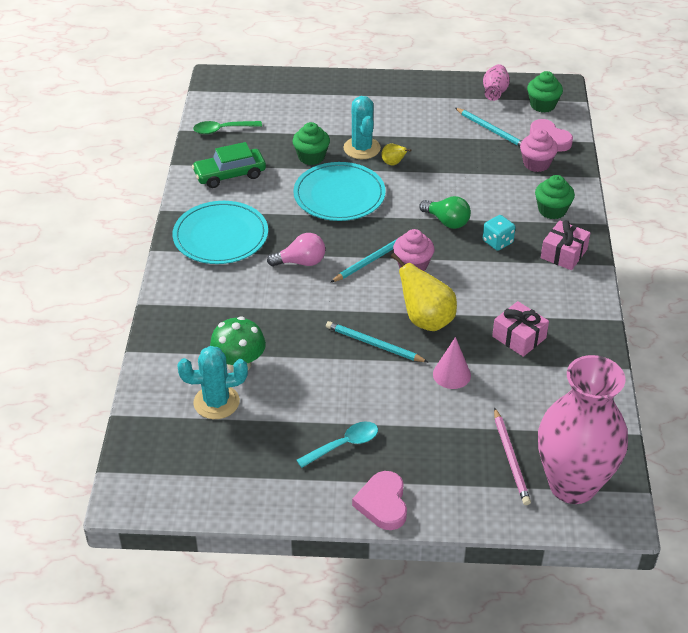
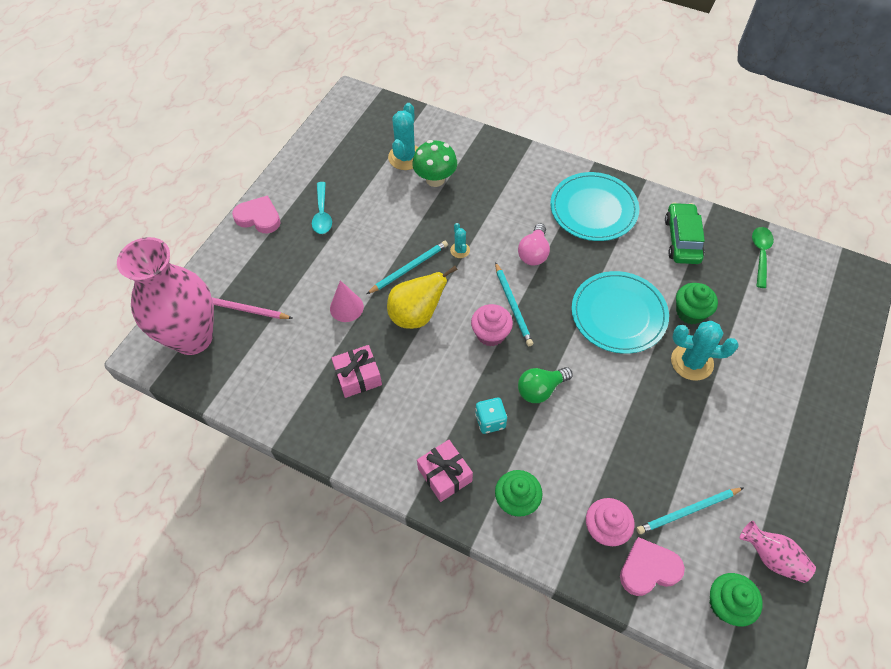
camera: 115 degrees right, 15 degrees up
yellow pear [381,143,411,166] -> none
none -> turquoise cactus [450,223,470,258]

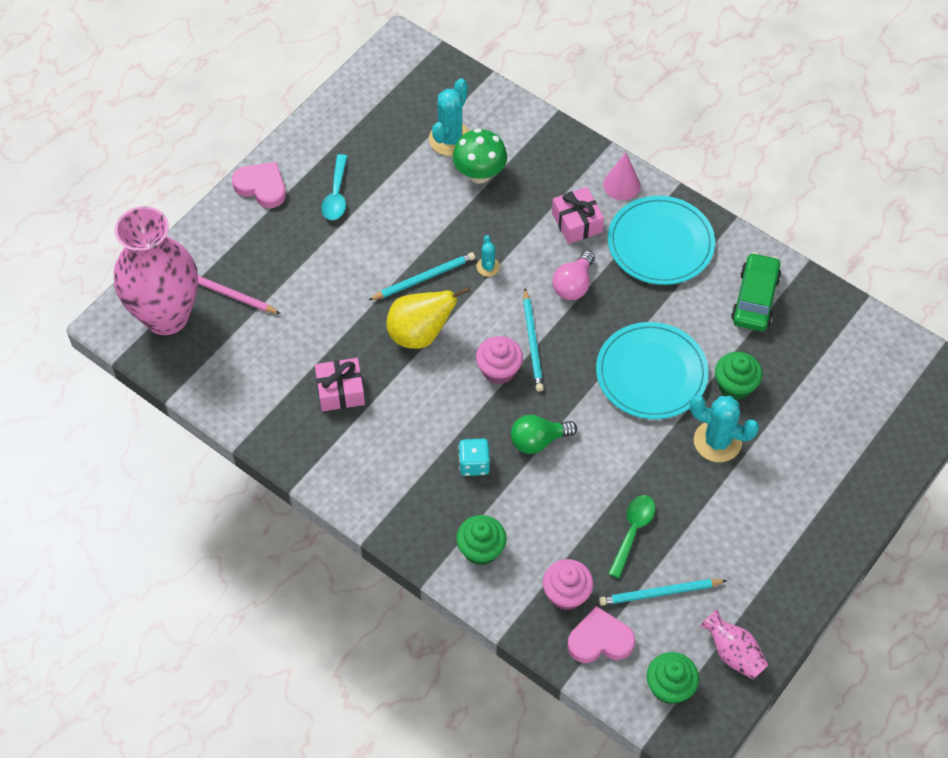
camera: 10 degrees right, 0 degrees up
pink cone [330,280,364,322] -> pink cone moved to [603,152,641,200]
pink gift [417,440,473,502] -> pink gift moved to [552,187,604,244]
green spoon [752,227,774,288] -> green spoon moved to [608,495,655,578]

